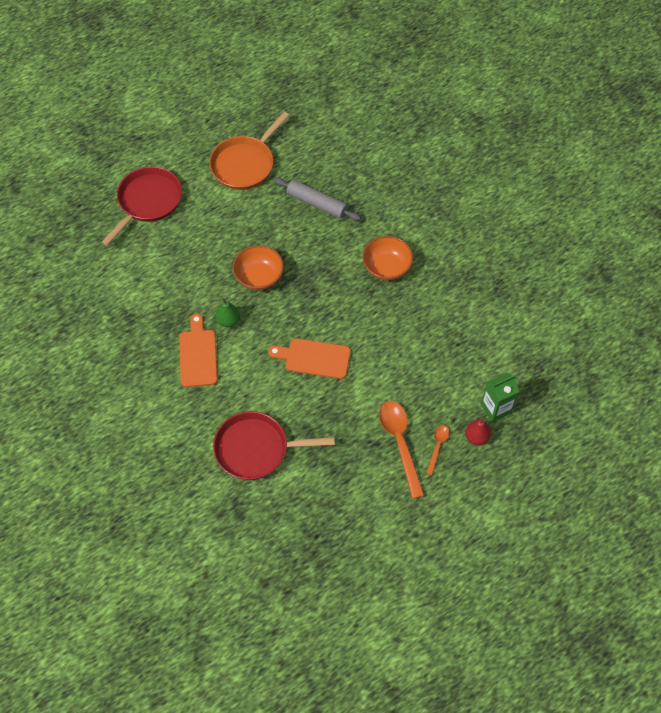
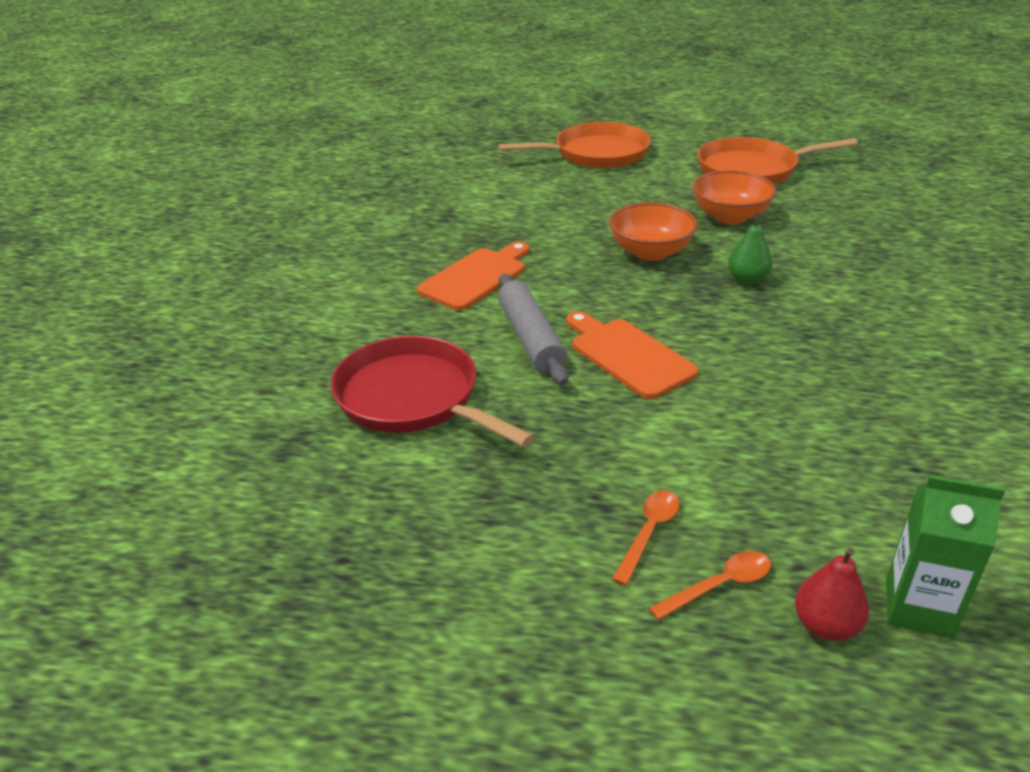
camera: 45 degrees right, 25 degrees down
red pan [101,166,182,246] -> orange pan [498,122,651,168]
green pear [215,298,240,327] -> green pear moved to [728,213,773,285]
grey rolling pin [274,178,361,221] -> grey rolling pin moved to [498,274,568,385]
orange bowl [362,236,413,281] -> orange bowl moved to [692,170,776,224]
orange spoon [379,401,425,499] -> orange spoon [612,490,679,586], size x0.52

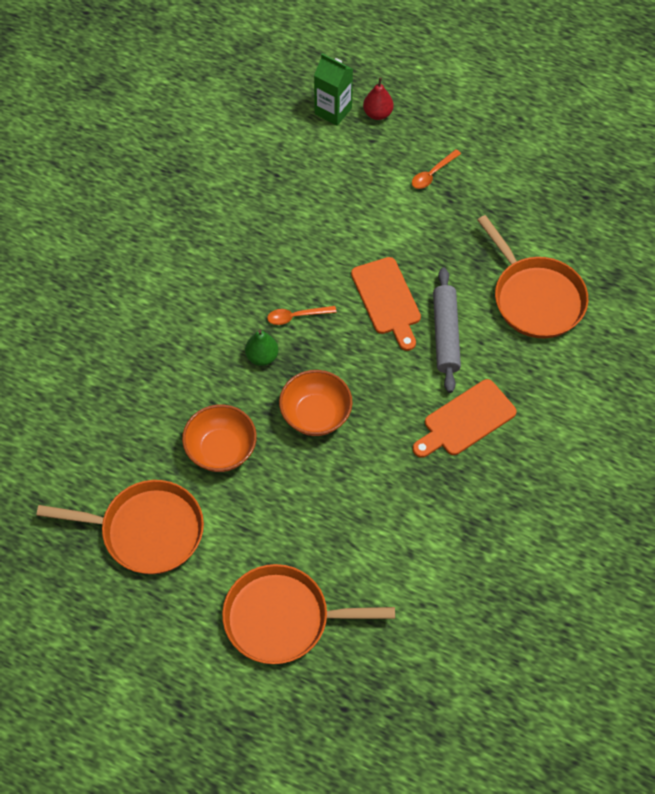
camera: 165 degrees left, 25 degrees up
red pan [331,336,534,447] -> orange pan [478,215,588,338]
orange spoon [649,551,771,620] -> orange spoon moved to [267,306,337,325]

